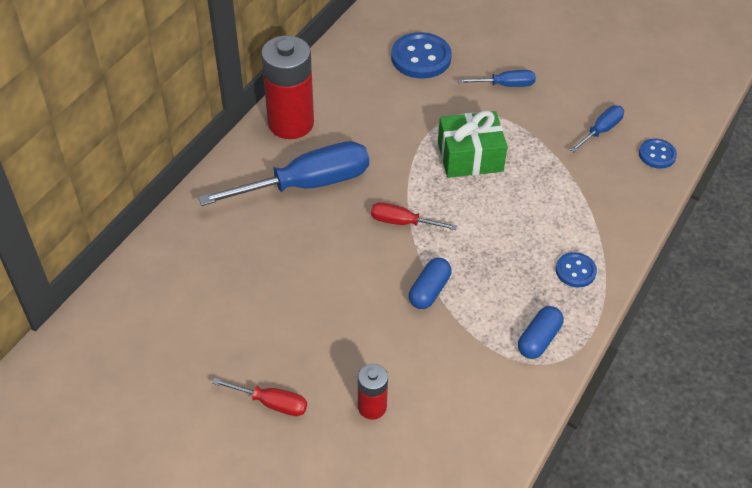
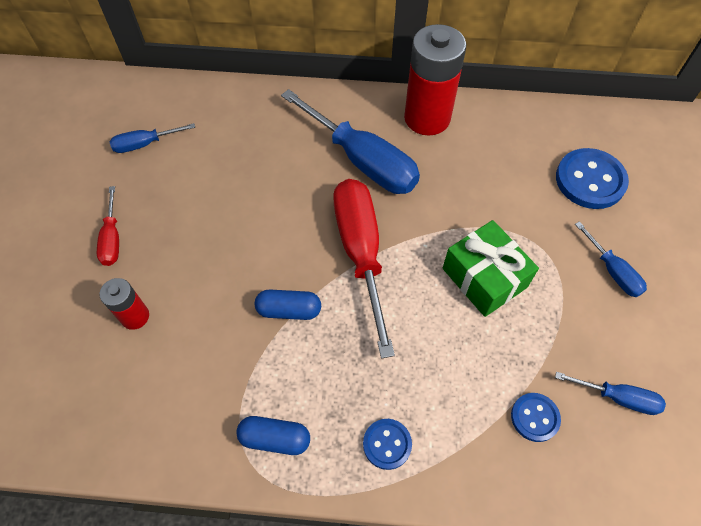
camera: 65 degrees right, 10 degrees up
red screwdriver [371,202,457,230] -> red screwdriver [333,179,395,359], size x2.04
blue button [639,139,677,169] -> blue button moved to [511,393,561,442]
none -> blue screwdriver [110,123,195,153]

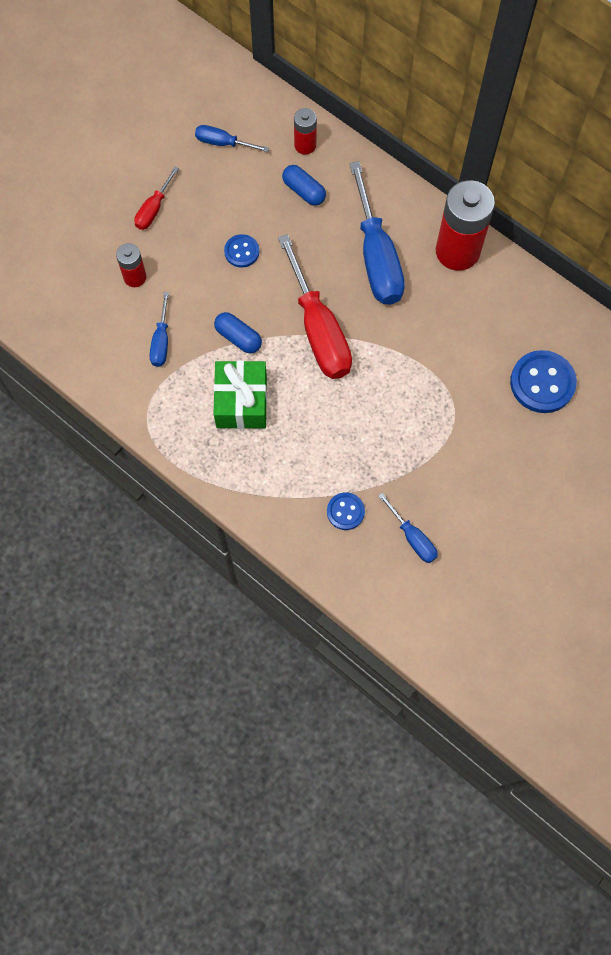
camera: 35 degrees right, 10 degrees up
blue capsule [236,416,310,455] -> blue capsule moved to [282,165,326,206]
red screwdriver [333,179,395,359] -> red screwdriver turned 135 degrees clockwise [278,234,352,379]
blue button [363,419,412,470] -> blue button moved to [224,234,259,268]
green gift [443,220,539,317] -> green gift moved to [214,360,267,429]
blue screwdriver [575,221,647,297] -> blue screwdriver moved to [150,292,169,367]
none -> red battery [294,108,317,155]

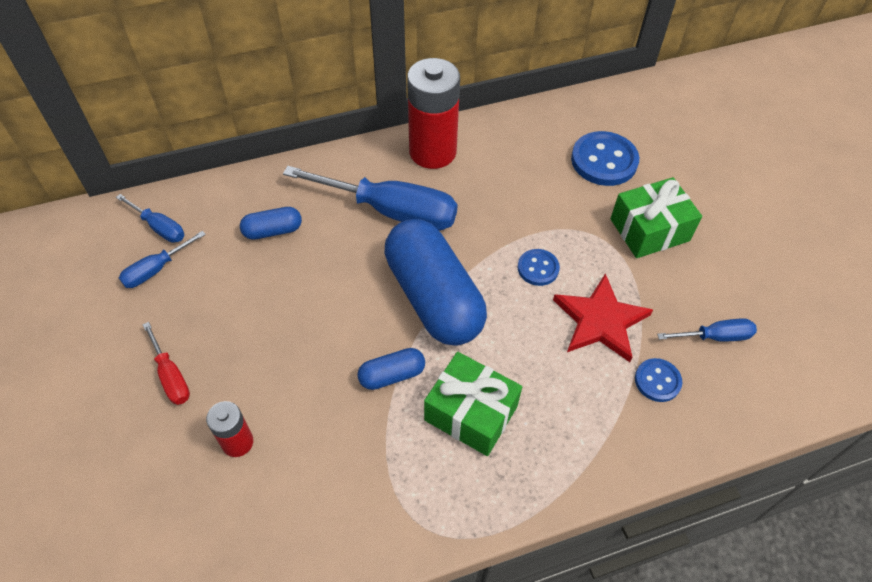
camera: 60 degrees left, 15 degrees down
blue screwdriver [150,292,169,367] -> blue screwdriver moved to [116,194,185,243]
blue button [224,234,259,268] -> blue button moved to [518,249,560,286]
red screwdriver [278,234,352,379] -> blue capsule [384,219,487,346]
red battery [294,108,317,155] -> none
none -> red star [553,273,653,362]
none -> green gift [610,177,702,258]

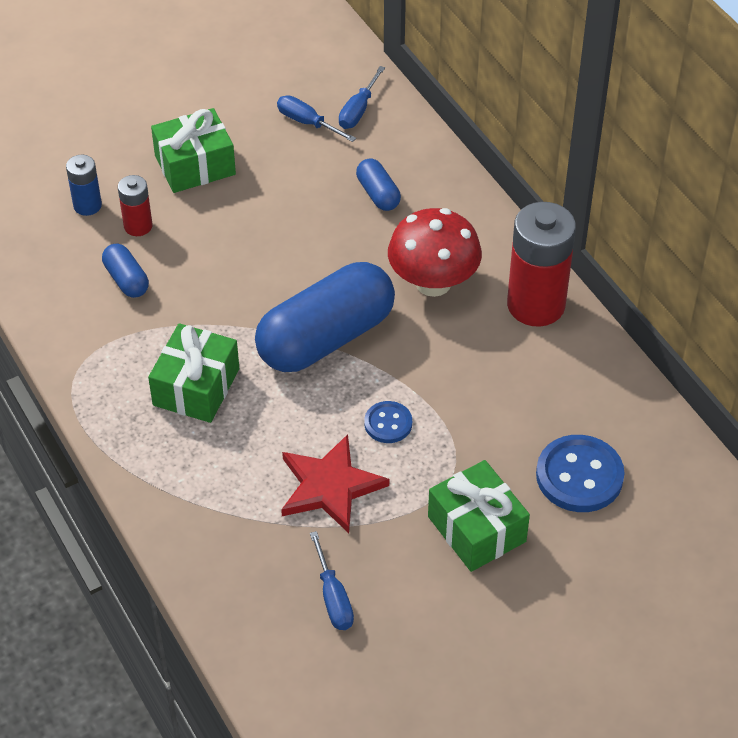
camera: 80 degrees right, 5 degrees down
red screwdriver [143,322,190,405] -> green gift [151,108,236,193]
blue screwdriver [283,166,458,231] -> red mushroom [388,208,482,297]
blue capsule [357,348,425,390] -> blue capsule moved to [102,244,149,298]
blue button [635,358,682,402] -> none
none -> blue battery [66,155,102,216]

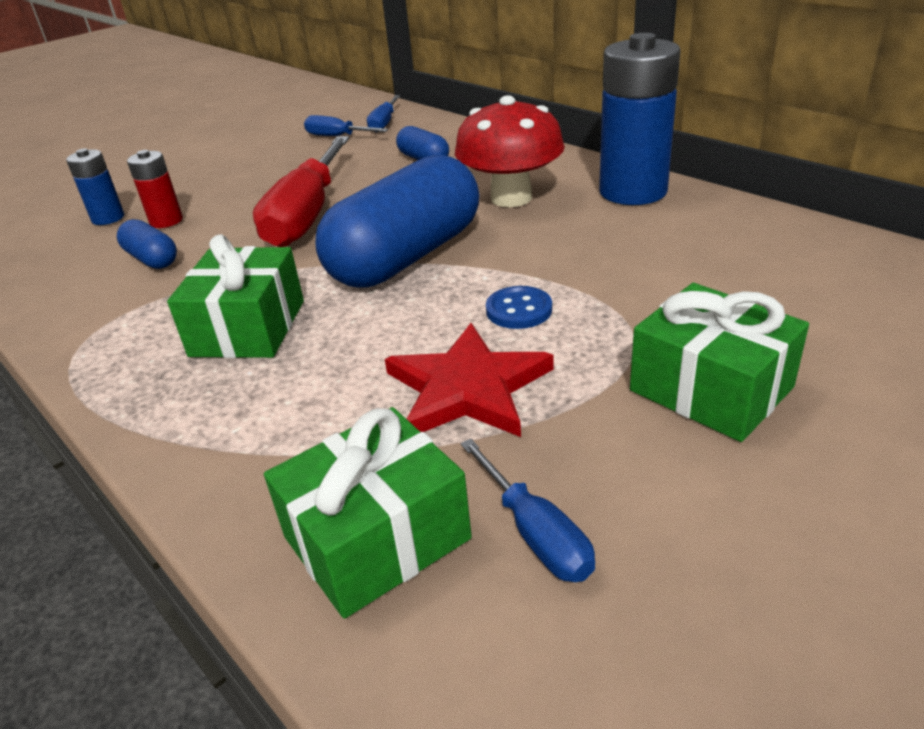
camera: 10 degrees left, 15 degrees down
green gift [151,108,236,193] -> green gift moved to [264,407,472,619]
red battery [507,202,576,327] -> blue battery [599,33,681,205]
blue button [536,435,625,512] -> none
none -> red screwdriver [253,136,350,247]

